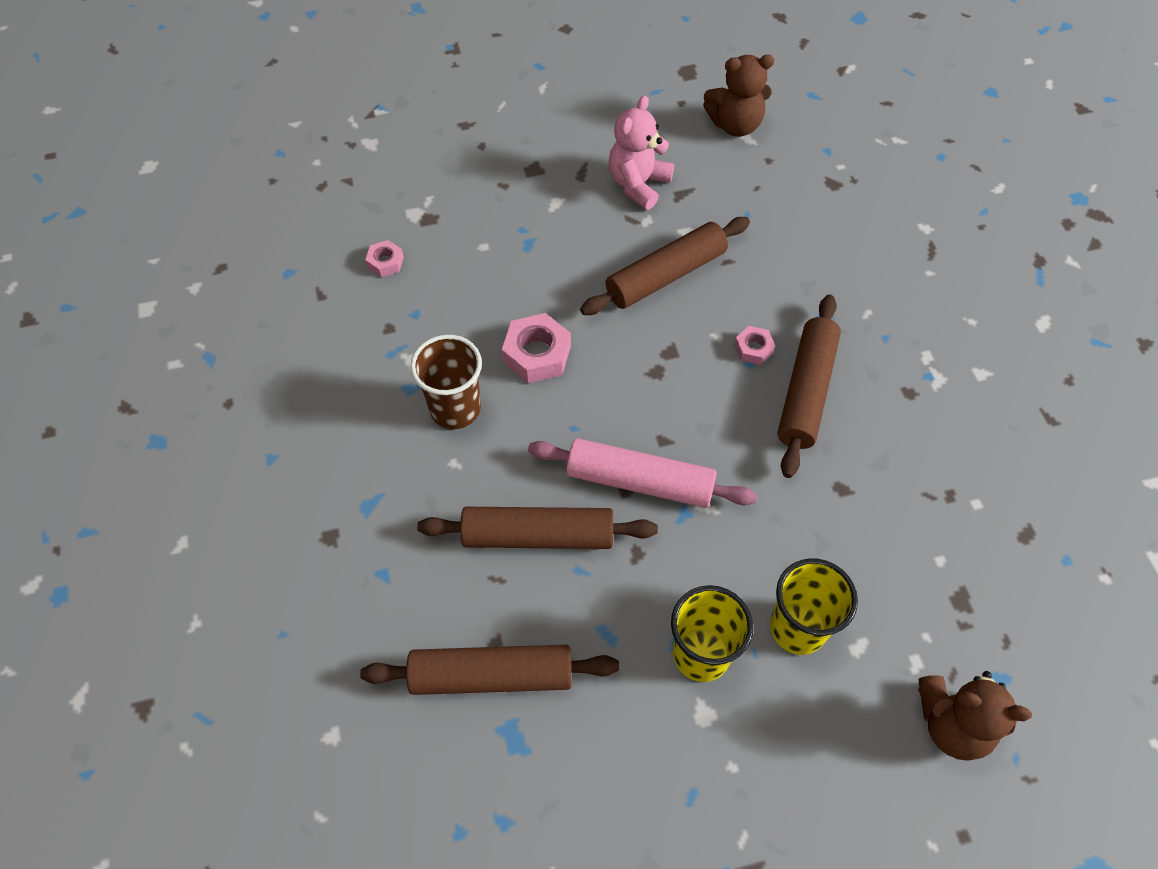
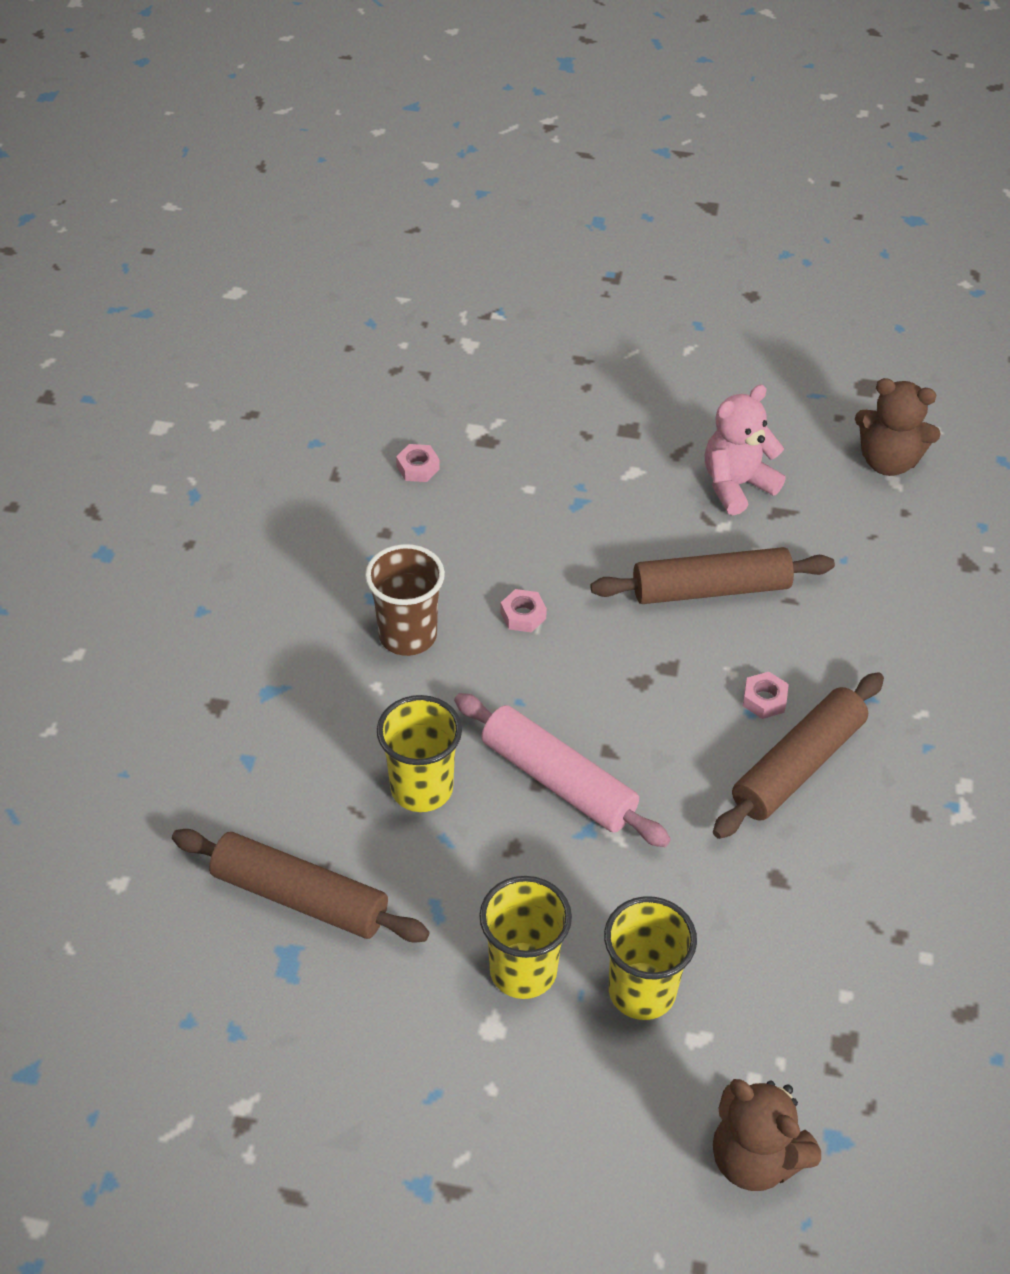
camera: 25 degrees right, 10 degrees down
brown rolling pin [417,507,658,549] -> yellow cup [377,695,462,812]
pink nut [502,313,571,383] -> pink nut [500,589,547,633], size x0.56

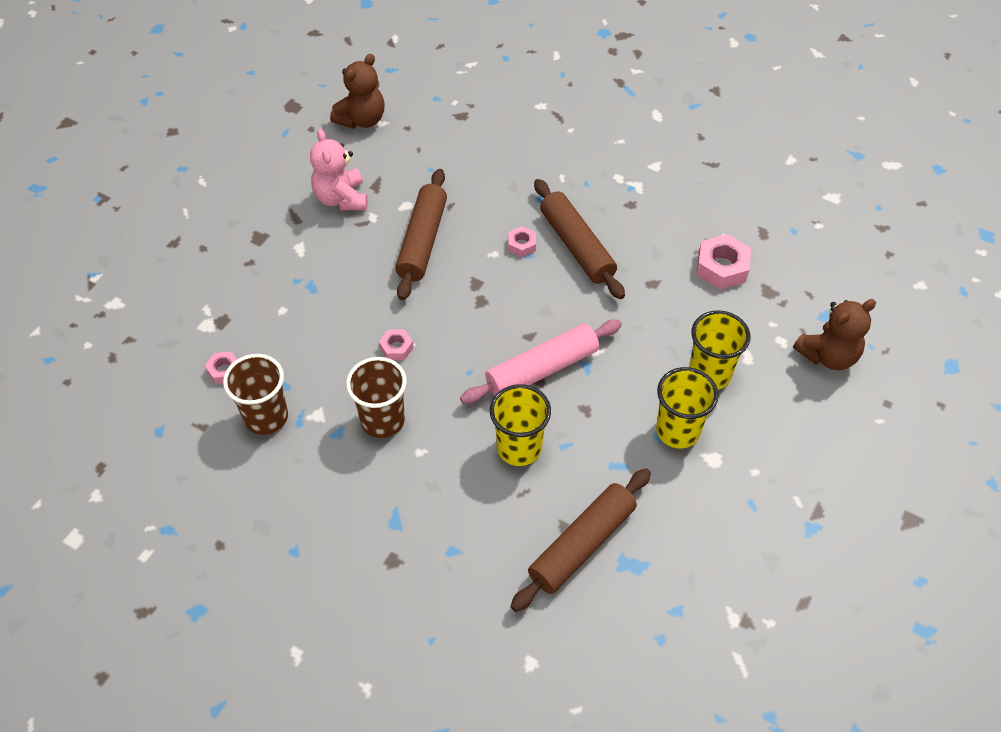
camera: 70 degrees left, 5 degrees up
none -> brown cup [223,354,288,435]
none -> pink nut [696,234,751,290]

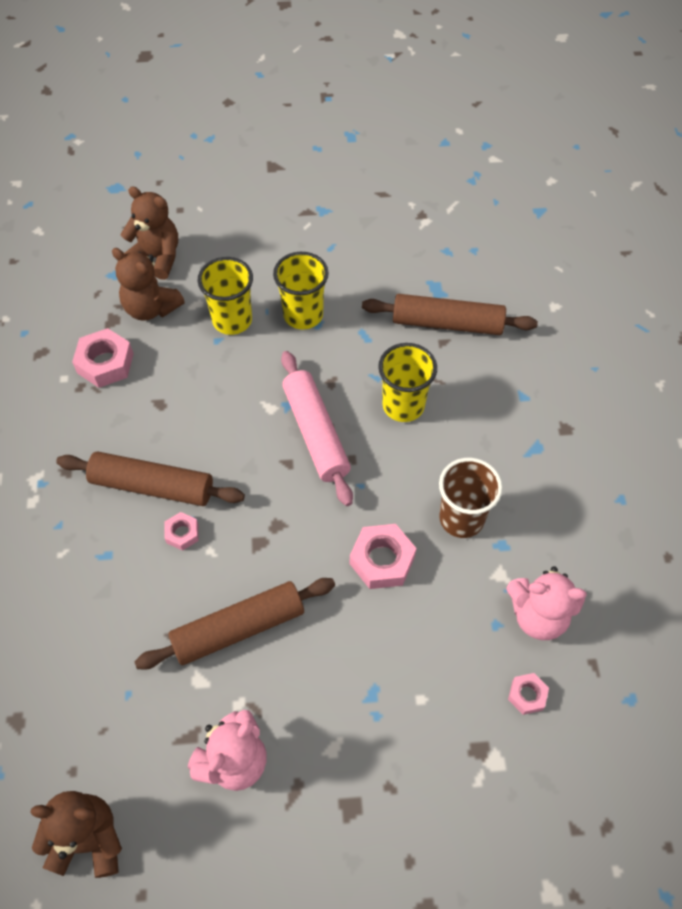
camera: 125 degrees left, 5 degrees up
brown cup [223,354,288,435] -> pink teddy bear [506,566,587,640]
pink nut [379,329,414,360] -> pink nut [350,524,417,589], size x1.77
pink rolling pin [460,320,622,404] -> pink rolling pin turned 45 degrees clockwise [281,351,353,506]
brown rolling pin [534,179,625,299] -> brown rolling pin turned 75 degrees clockwise [56,451,245,506]
none -> brown teddy bear [112,248,185,321]

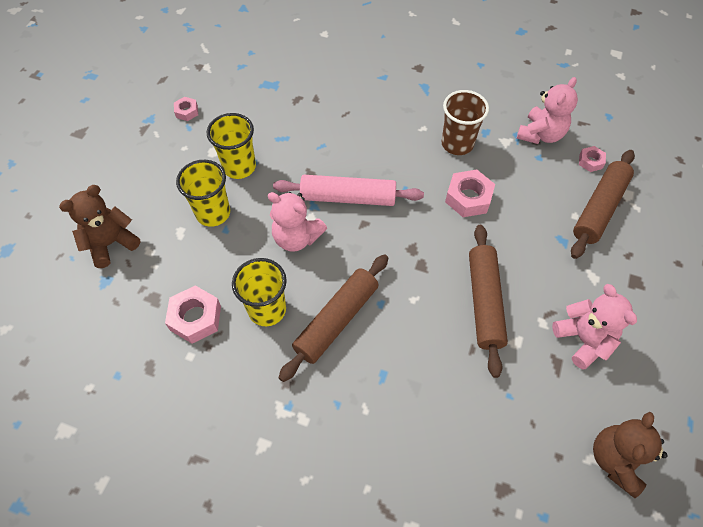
camera: 65 degrees left, 0 degrees up
brown teddy bear [112,248,185,321] -> none
pink nut [164,512,199,551] -> pink nut moved to [174,97,198,121]
brown rolling pin [362,294,538,335] -> brown rolling pin moved to [571,150,635,259]
yellow cup [378,343,437,422] -> yellow cup moved to [232,258,287,326]
none -> pink teddy bear [268,192,327,252]

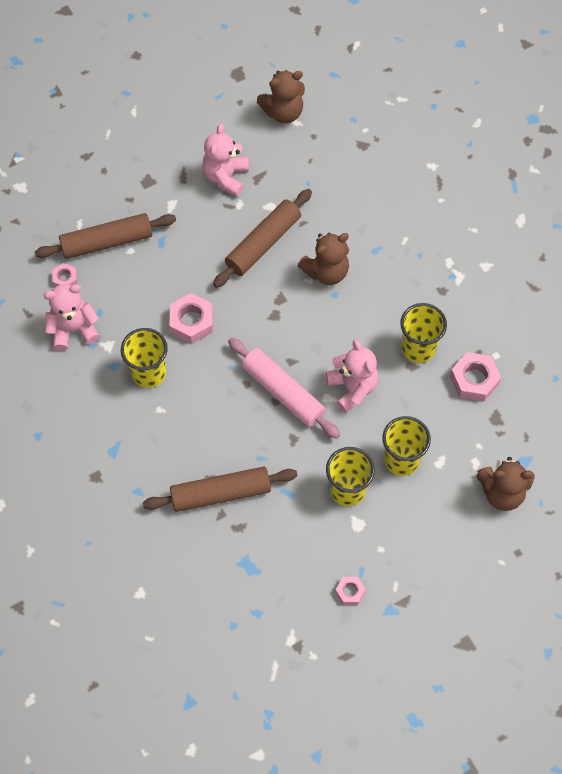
camera: 140 degrees left, 5 degrees up
brown rolling pin [279,254,388,382] -> brown rolling pin moved to [143,467,298,512]
brown cup [441,90,489,155] -> yellow cup [121,328,168,388]
none -> brown teddy bear [298,233,349,285]

